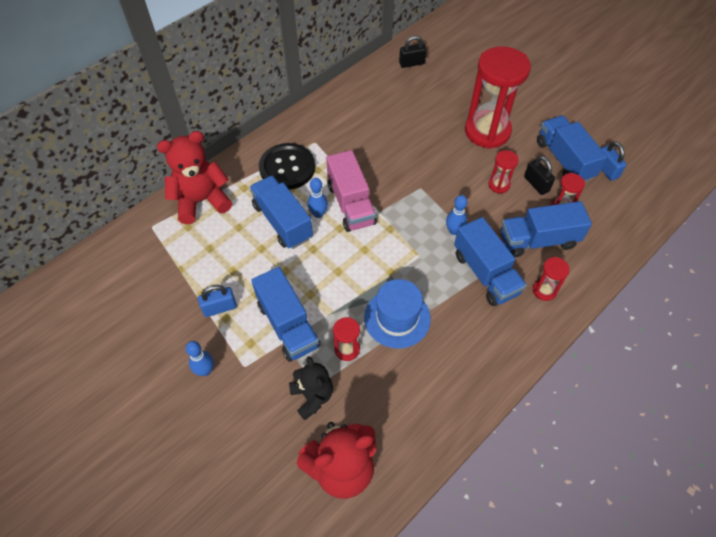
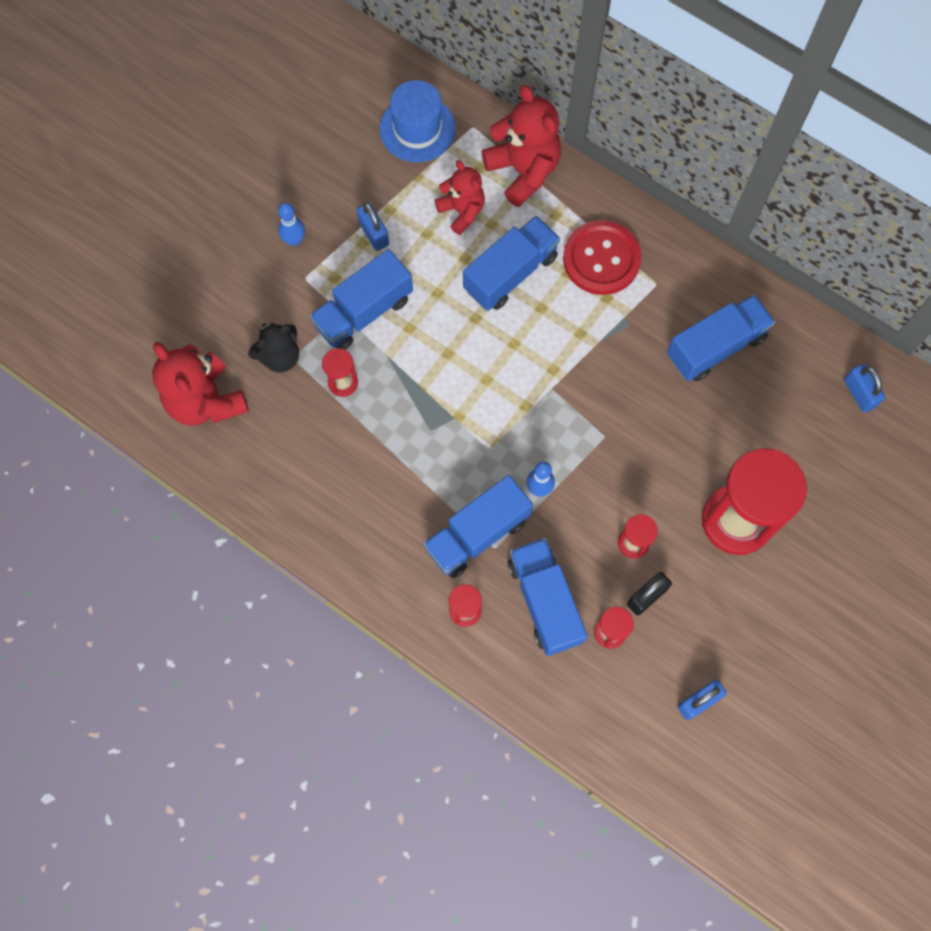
camera: 80 degrees right, 15 degrees up
black button [259,143,315,190] -> red button [563,220,642,295]
blue bowling pin [308,178,328,218] -> none
pink truck [326,150,377,232] -> none
blue hat [364,279,431,348] -> blue hat moved to [379,80,455,162]
black padlock [399,35,427,68] -> blue padlock [844,364,885,413]
blue truck [537,116,607,182] -> blue truck moved to [667,295,775,381]
none -> red teddy bear [435,160,485,235]

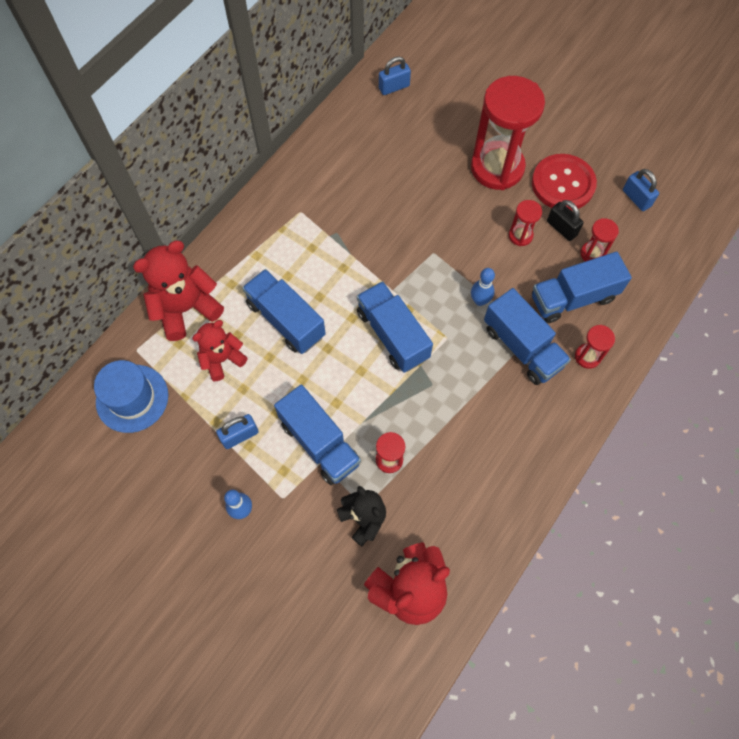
camera: 90 degrees left, 5 degrees down
red button [563,220,642,295] -> red button moved to [532,154,597,210]
blue truck [667,295,775,381] -> blue truck moved to [357,281,433,372]

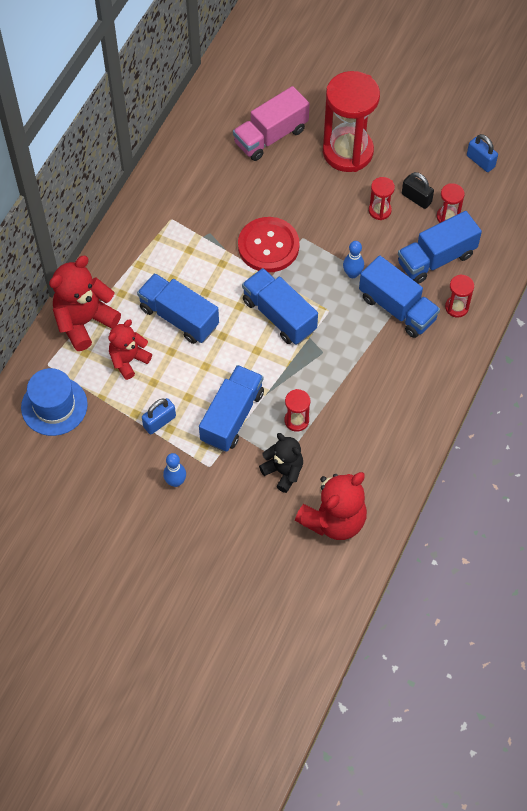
camera: 10 degrees left, 5 degrees down
blue truck [274,385,361,485] -> blue truck turned 105 degrees counterclockwise [199,365,264,452]
blue padlock [379,56,411,95] -> none
red button [532,154,597,210] -> red button moved to [238,217,299,272]
none -> pink truck [233,86,310,161]

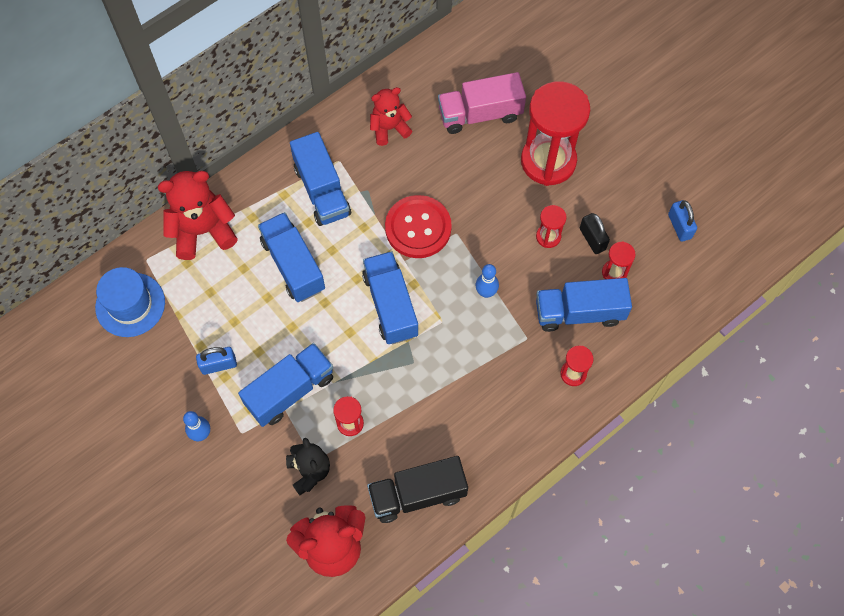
camera: 25 degrees right, 5 degrees up
red teddy bear [108,320,152,380] -> red teddy bear moved to [370,87,412,146]
blue truck [359,255,440,338] -> blue truck moved to [290,132,351,226]
none -> black truck [367,456,468,523]

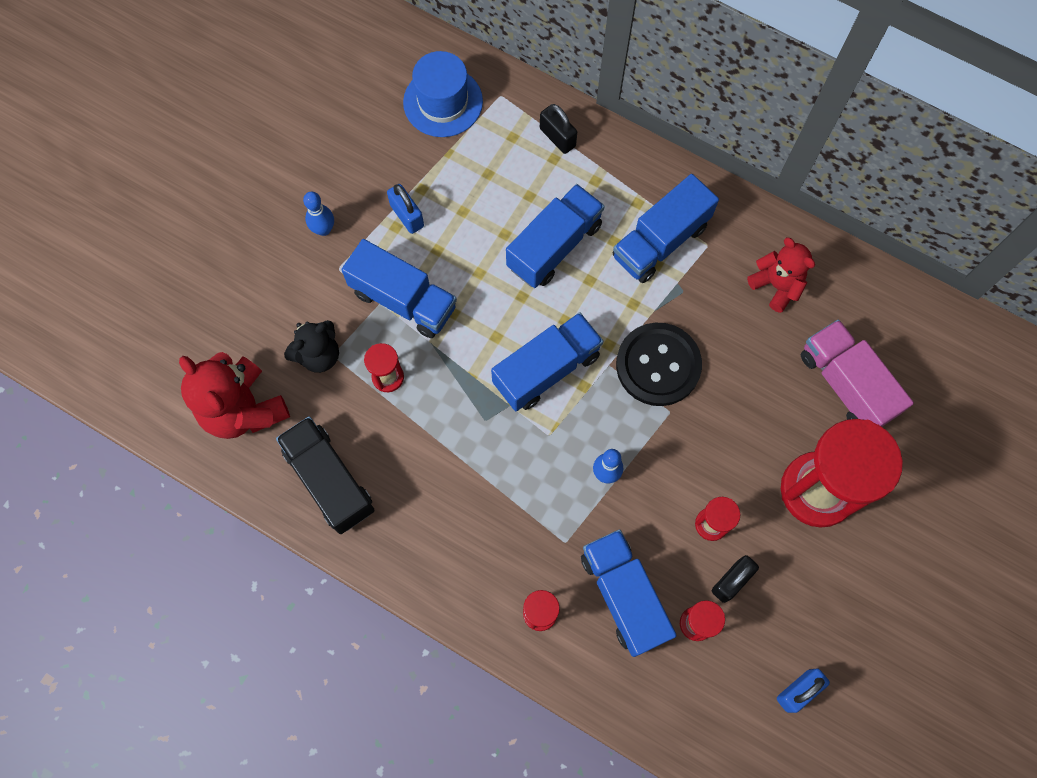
camera: 70 degrees right, 5 degrees up
red teddy bear [157,171,238,260] -> black padlock [540,104,577,154]
red button [385,195,452,258] -> black button [616,323,702,406]

